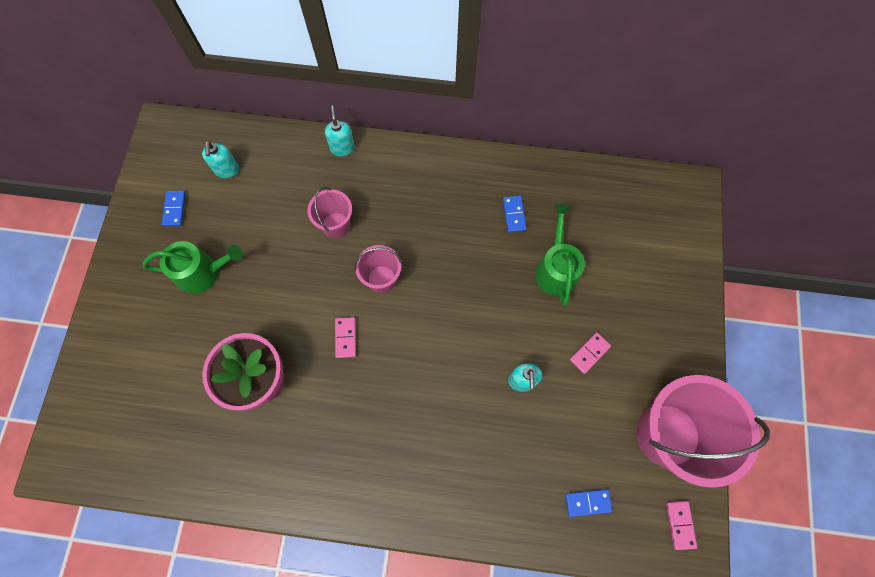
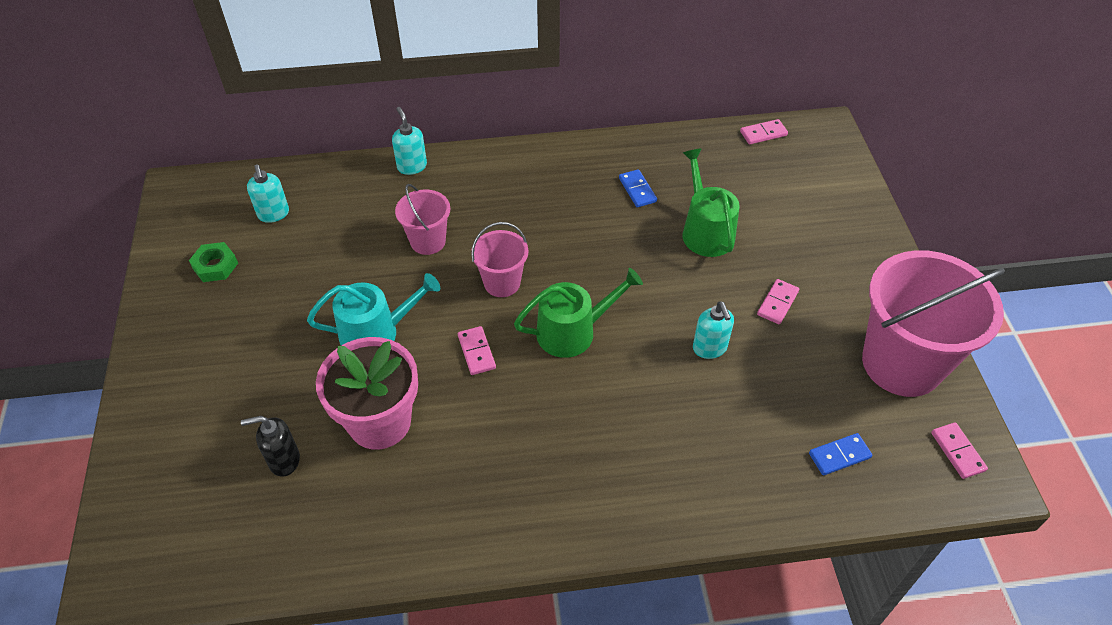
camera: 15 degrees left, 20 degrees down
green watering can [143,241,243,294] -> green watering can moved to [514,268,643,358]
blue domino [162,191,186,226] -> green nut [189,242,238,282]
none -> black soap dispenser [241,416,300,477]
none -> turquoise watering can [307,273,440,345]
none -> pink domino [740,119,788,144]

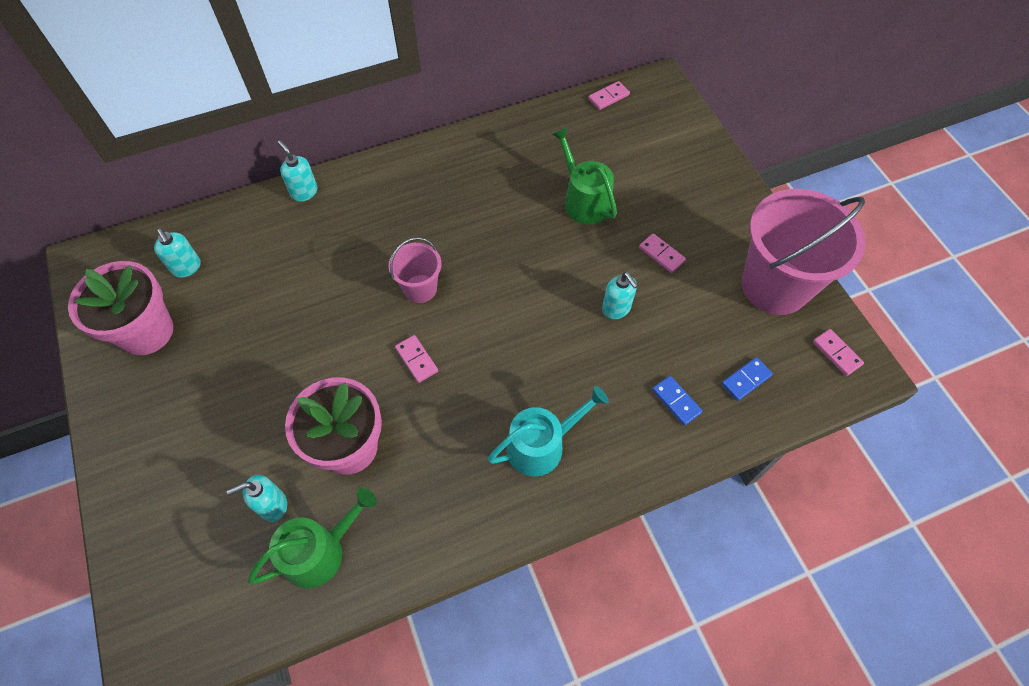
camera: 15 degrees left, 10 degrees up
green nut [189,242,238,282] -> pink flower pot [68,261,173,355]
black soap dispenser [241,416,300,477] -> turquoise soap dispenser [227,475,287,522]
turquoise watering can [307,273,440,345] -> turquoise watering can moved to [488,386,609,477]
pink bucket [395,184,450,255] -> none
green watering can [514,268,643,358] -> green watering can moved to [248,488,377,588]
blue domino [619,169,657,207] -> blue domino moved to [652,376,703,426]
pink domino [757,279,799,324] -> pink domino turned 60 degrees counterclockwise [639,233,686,273]

